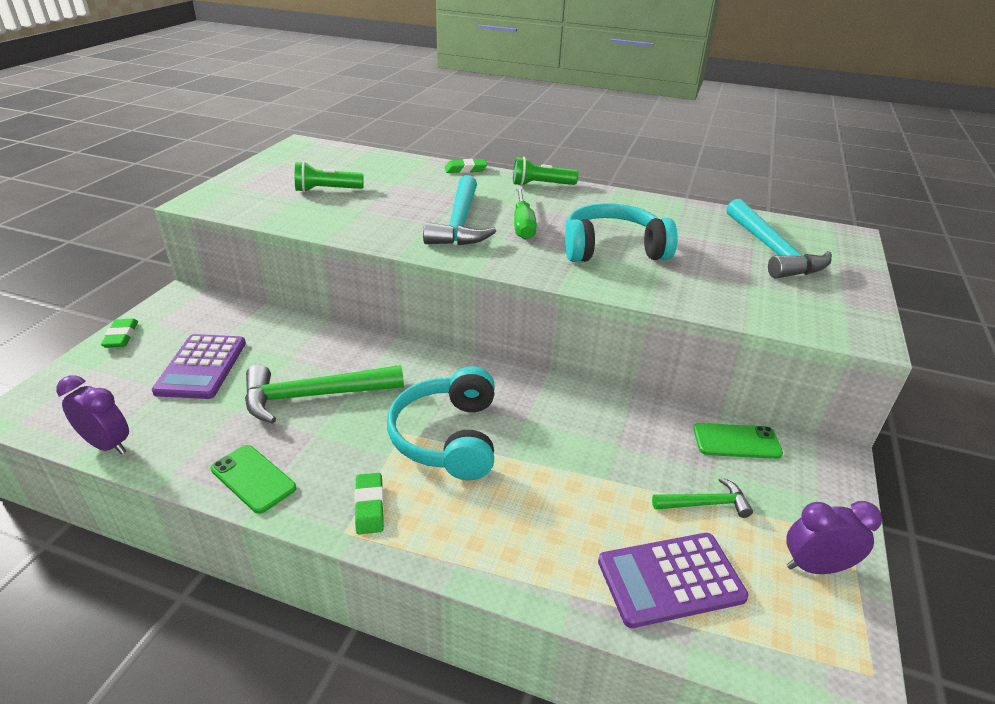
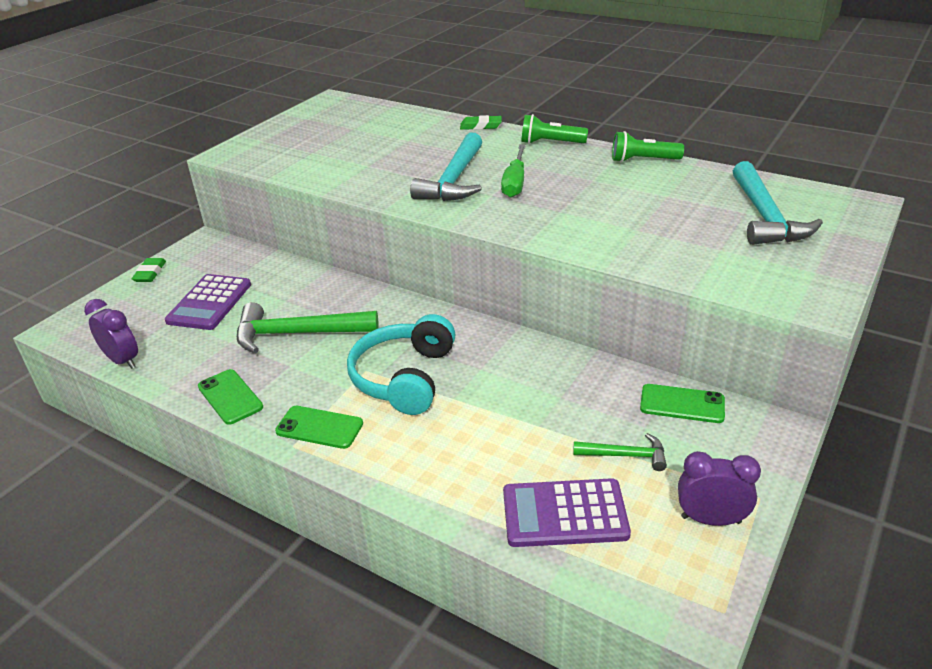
camera: 15 degrees right, 0 degrees up
green flashlight [295,162,364,192] -> green flashlight moved to [612,131,684,162]
green eraser [354,473,384,534] -> green phone [275,406,363,449]
turquoise headphones [565,203,678,262] -> none

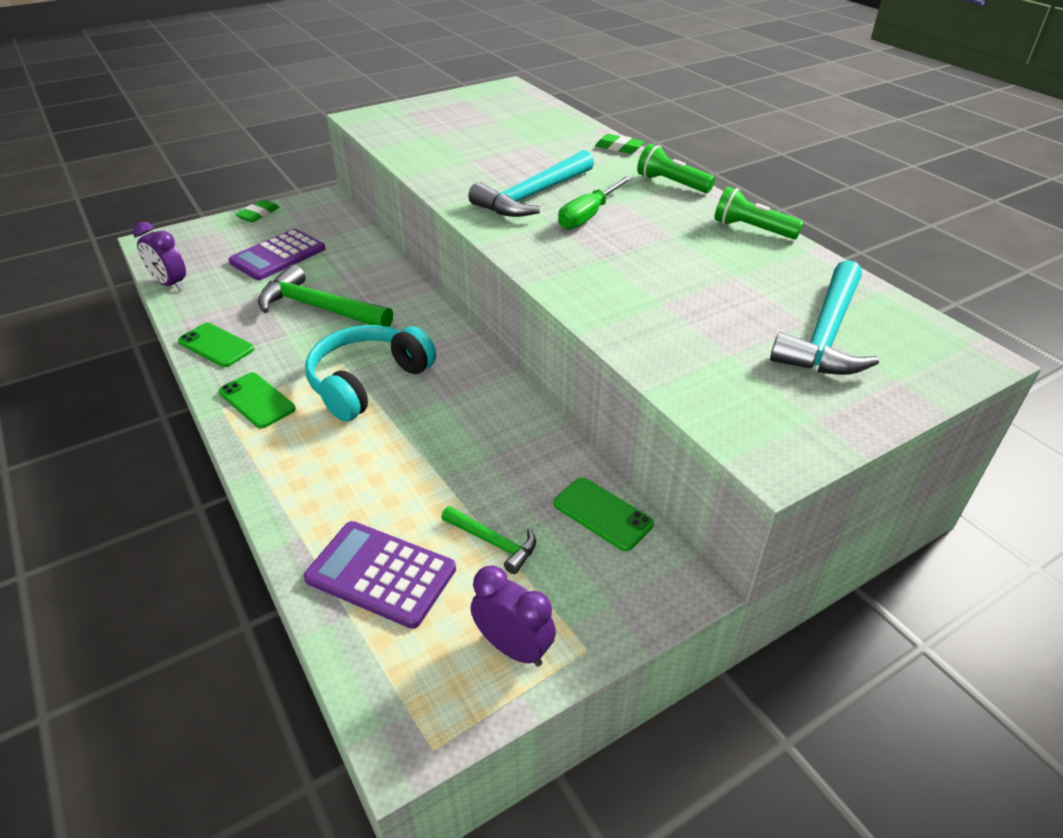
camera: 25 degrees right, 5 degrees up
purple clock [84,299,138,369] -> purple clock turned 150 degrees clockwise [133,222,186,291]
green phone [198,369,263,425] -> green phone turned 45 degrees counterclockwise [178,323,254,367]

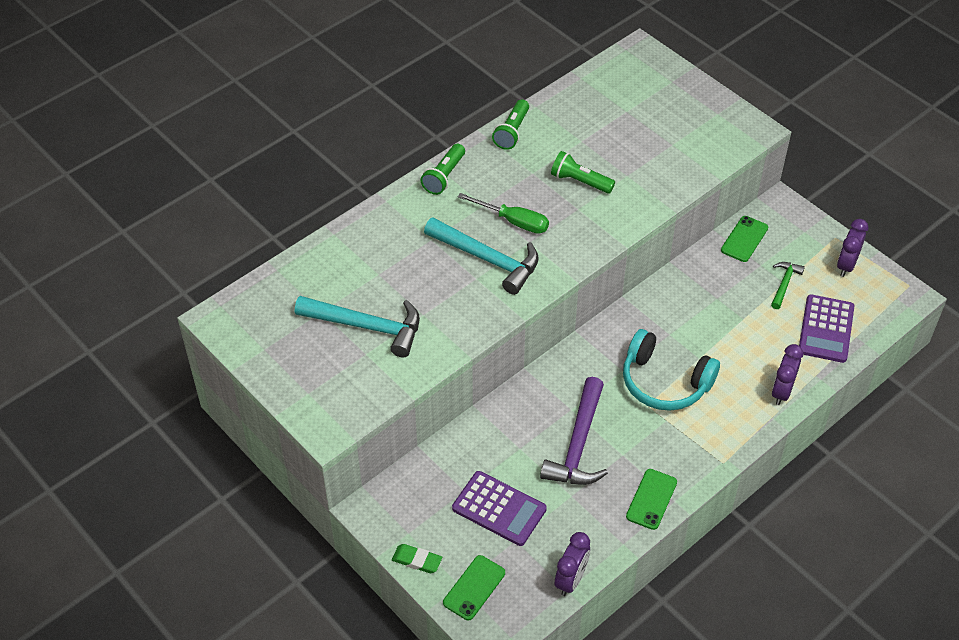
camera: 100 degrees left, 10 degrees up
green phone [219,373,296,428] -> green phone moved to [443,555,505,620]
green hammer [258,265,393,327] -> purple hammer [540,377,608,485]
green eraser [595,134,645,154] -> none
turquoise hammer [770,260,879,375] -> turquoise hammer moved to [295,296,420,357]
none -> green flashlight [551,151,615,194]
none -> purple clock [772,344,803,405]

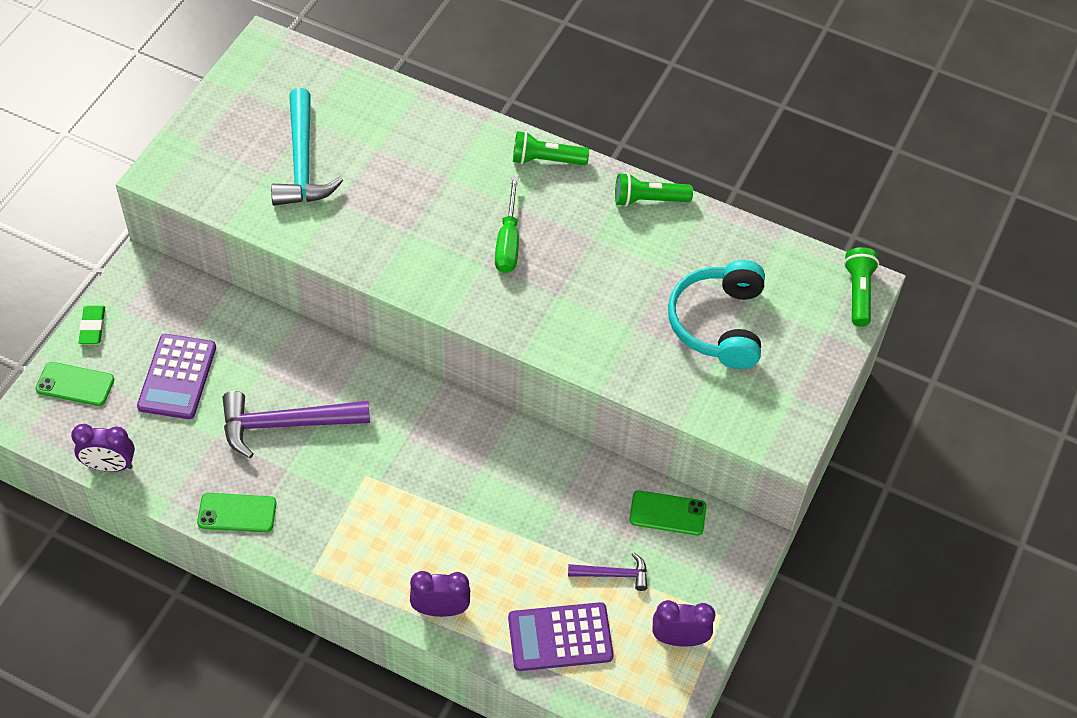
camera: 65 degrees right, 5 degrees up
turquoise hammer [424,217,539,295] -> none
green flashlight [551,151,615,194] -> green flashlight moved to [844,247,879,327]
turquoise headphones [623,329,720,411] -> turquoise headphones moved to [668,260,765,369]
green hammer [771,262,805,309] -> purple hammer [568,552,647,591]

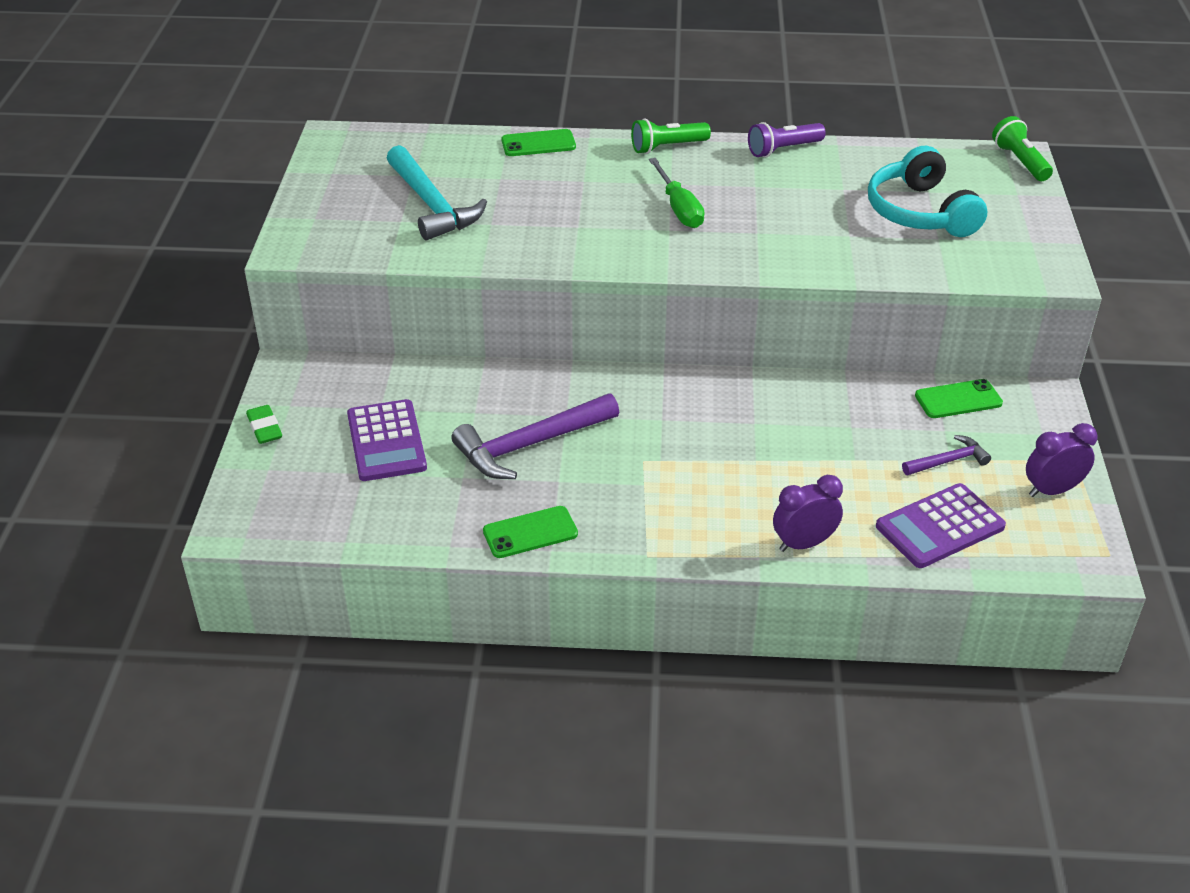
camera: 20 degrees left, 15 degrees down
green phone [36,362,114,406] -> green phone moved to [501,129,576,156]
purple clock [71,424,135,472] -> none
green flashlight [615,173,693,207] -> purple flashlight [748,122,826,158]

